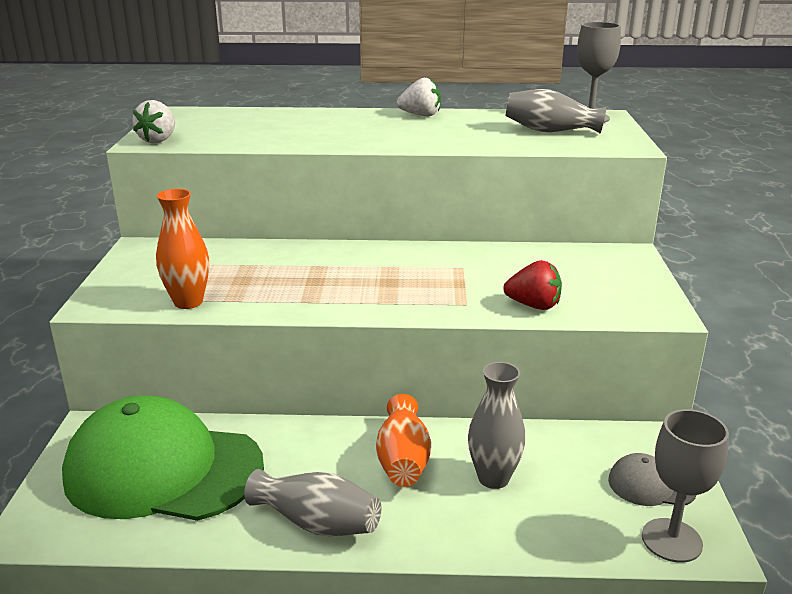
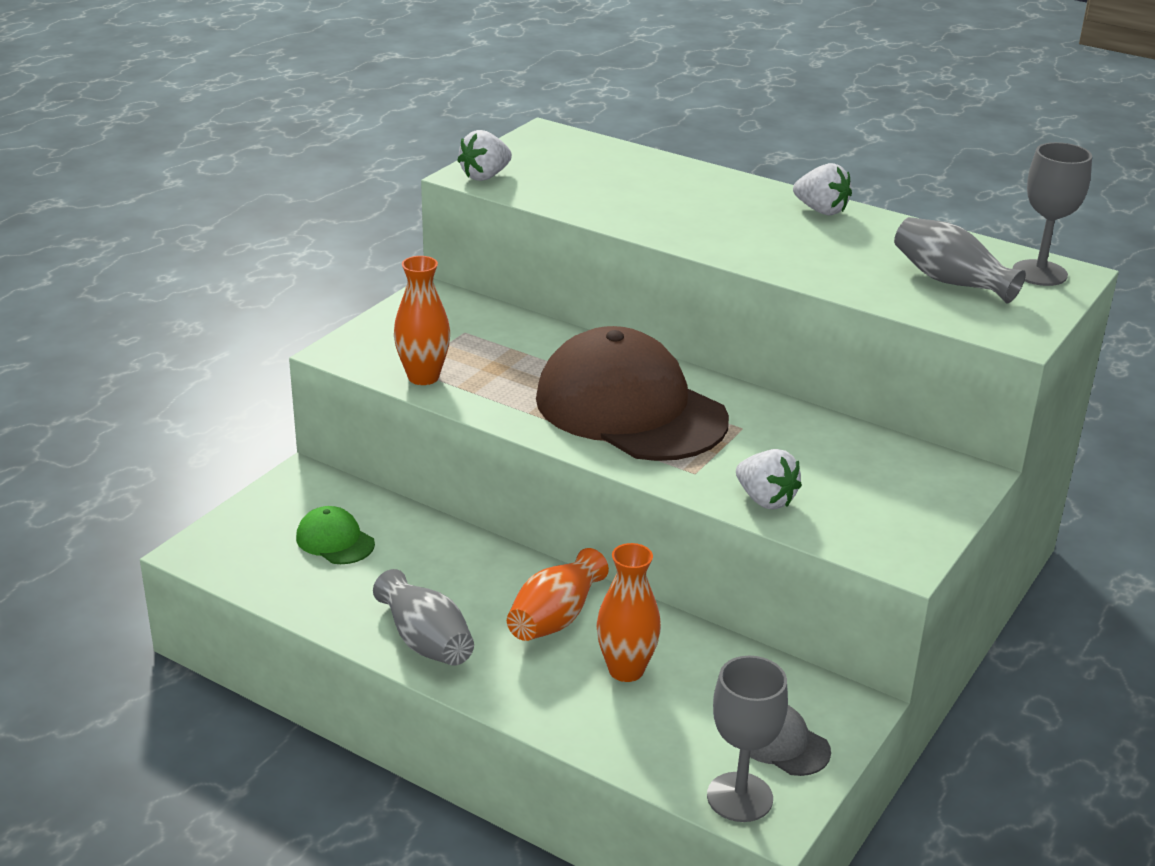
camera: 30 degrees right, 5 degrees up
green cap [62,395,264,521] -> green cap [296,506,375,564], size x0.42
grey vase [468,362,526,489] -> orange vase [596,543,661,682]
red strawberry [503,260,562,310] -> white strawberry [736,449,802,509]
none -> brown cap [536,326,729,461]

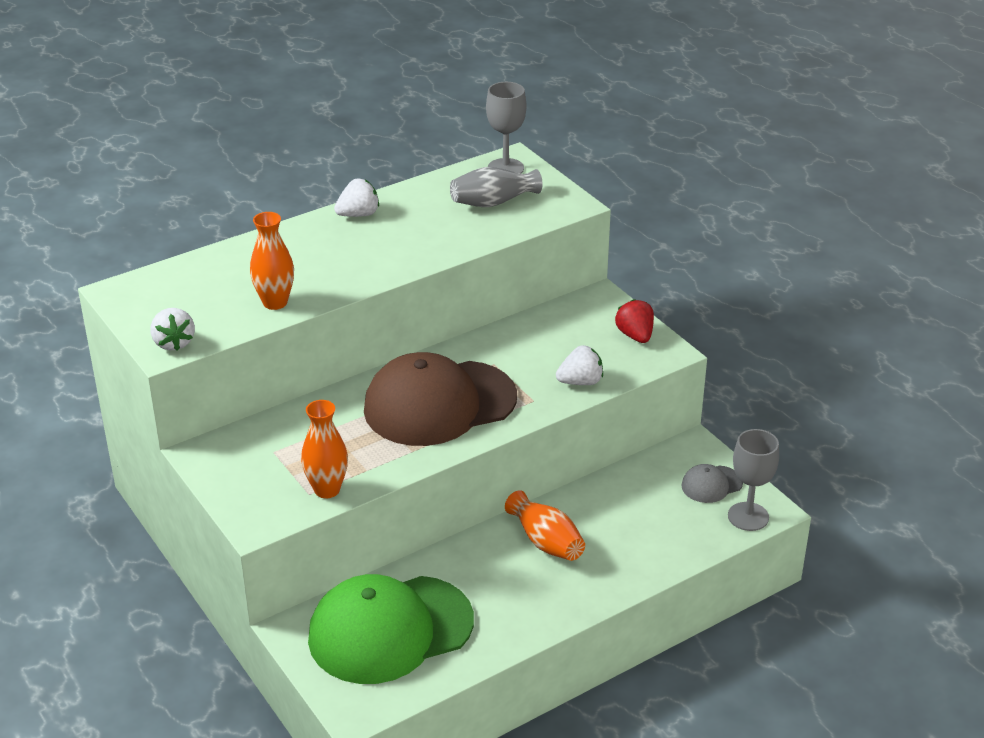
camera: 65 degrees left, 5 degrees up
green cap [296,506,375,564] -> green cap [308,574,474,684], size x2.40
grey vase [373,569,474,666] -> none
orange vase [596,543,661,682] -> orange vase moved to [250,212,294,310]
none -> red strawberry [615,299,654,343]

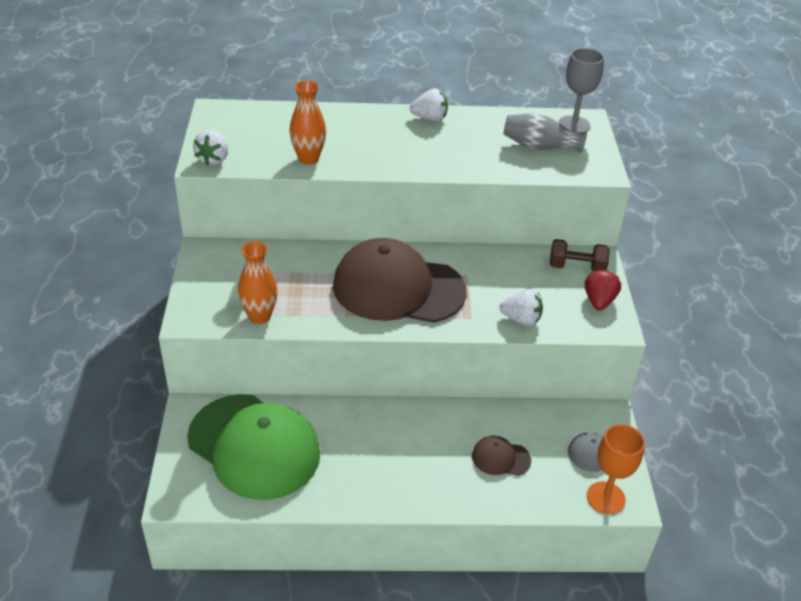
camera: 30 degrees right, 5 degrees up
green cap [308,574,474,684] -> green cap turned 150 degrees counterclockwise [187,394,320,500]
orange vase [505,490,585,561] -> none
grey goblet [728,429,779,531] -> orange goblet [587,424,645,514]
none -> brown cap [472,436,531,476]
none -> brown dumbbell [550,239,610,271]

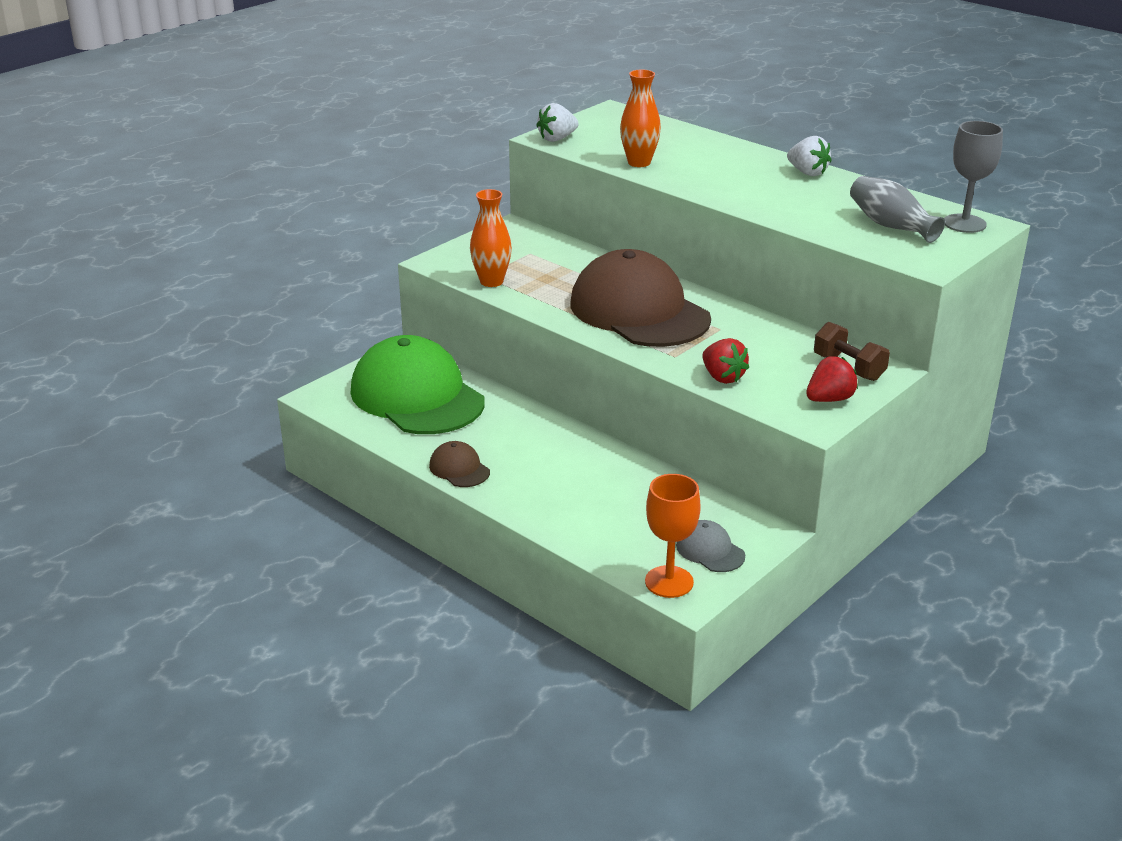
camera: 45 degrees right, 10 degrees down
green cap [187,394,320,500] -> green cap turned 150 degrees clockwise [350,335,485,434]
brown cap [472,436,531,476] -> brown cap moved to [429,441,490,487]
white strawberry [499,289,543,326] -> red strawberry [702,338,749,384]

